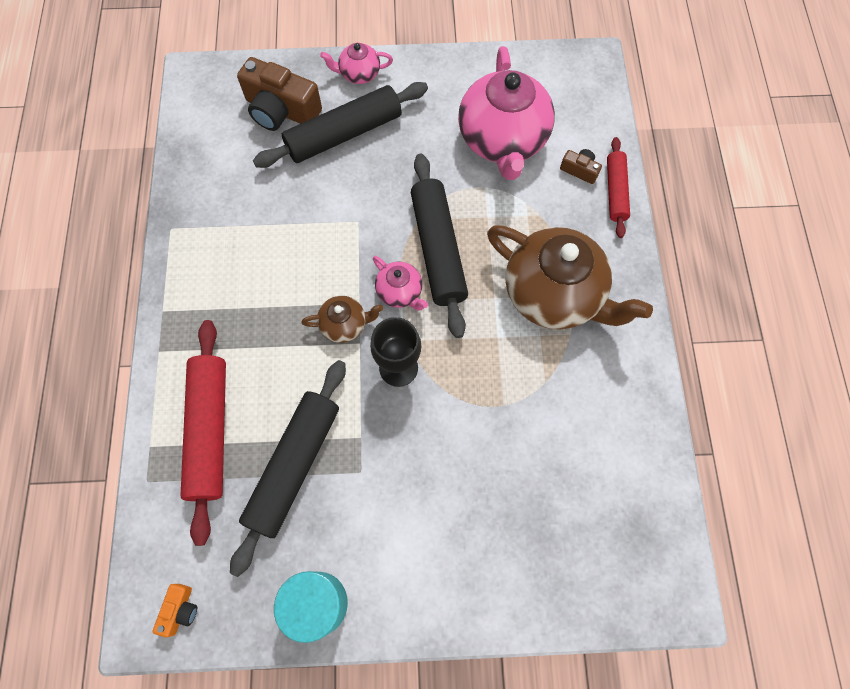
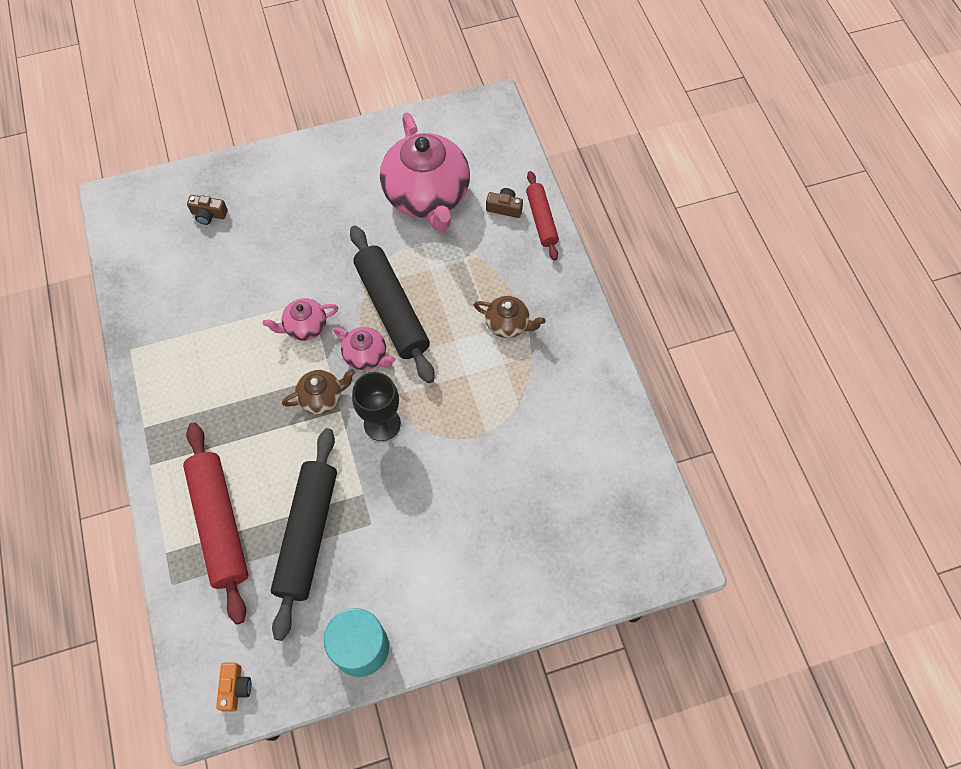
camera: 15 degrees left, 5 degrees down
brown camera [237,57,322,131] -> brown camera [187,195,228,225], size x0.47
black rolling pin [253,82,428,168] -> none
pink teapot [320,43,393,84] -> pink teapot moved to [263,298,338,341]
brown teapot [487,225,653,329] -> brown teapot [474,296,545,338], size x0.47

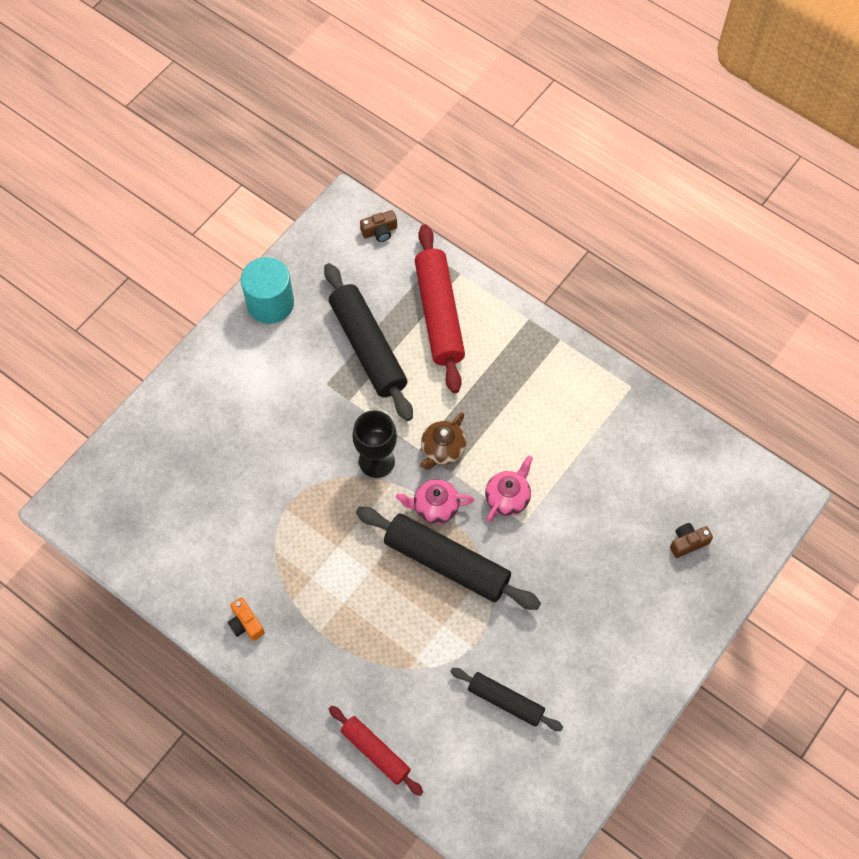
camera: 145 degrees right, 0 degrees up
red rolling pin [183,422,248,625] -> red rolling pin turned 45 degrees clockwise [415,224,465,393]
orange camera [216,663,251,712] -> orange camera moved to [228,598,265,641]
pink teapot [380,112,470,232] -> black rolling pin [450,668,563,731]
brown teapot [474,296,545,338] -> none
brown camera [486,188,523,218] -> brown camera moved to [360,210,397,242]

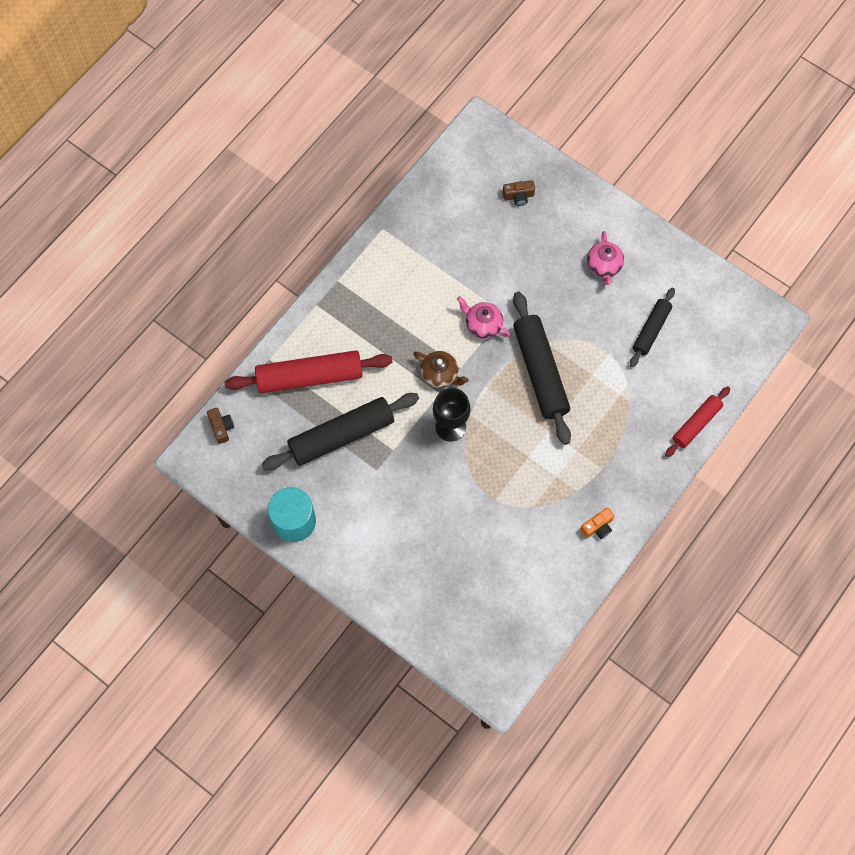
camera: 90 degrees left, 5 degrees up
black rolling pin [356,507,541,610] -> black rolling pin turned 45 degrees counterclockwise [513,291,571,445]
pink teapot [396,479,474,524] -> pink teapot moved to [587,231,624,285]
brown camera [670,523,713,558] -> brown camera turned 75 degrees counterclockwise [503,180,535,206]

